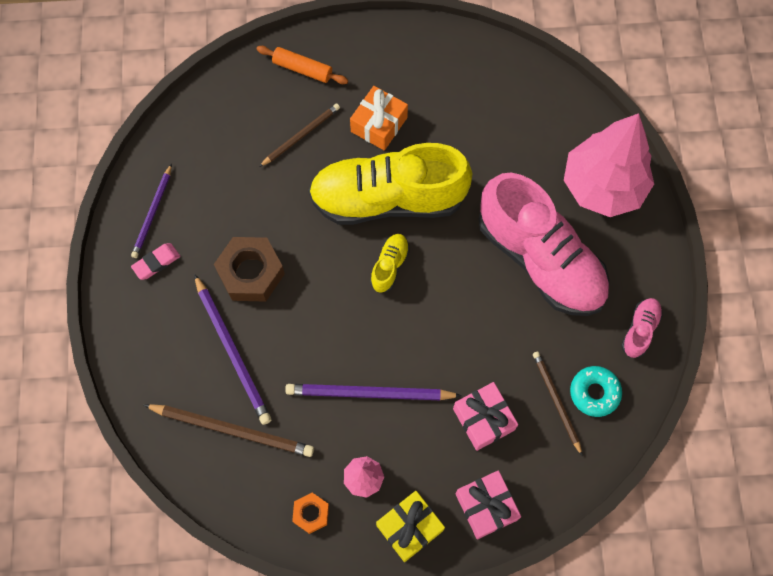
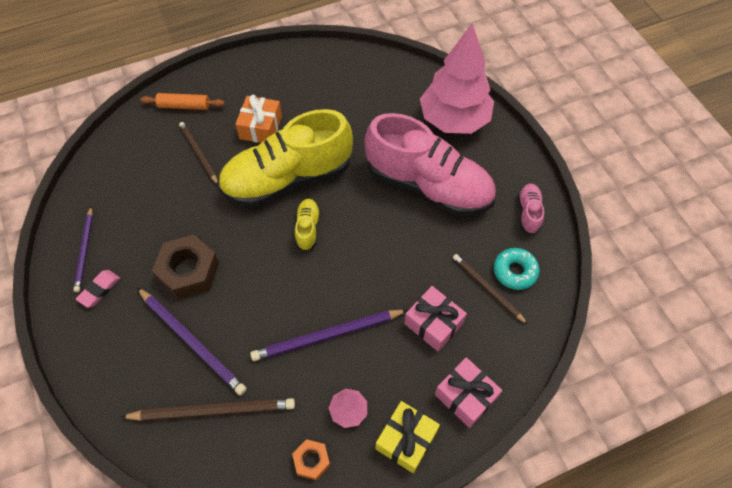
camera: 20 degrees left, 10 degrees down
brown pencil [259,103,340,167] -> brown pencil turned 60 degrees counterclockwise [179,122,218,185]

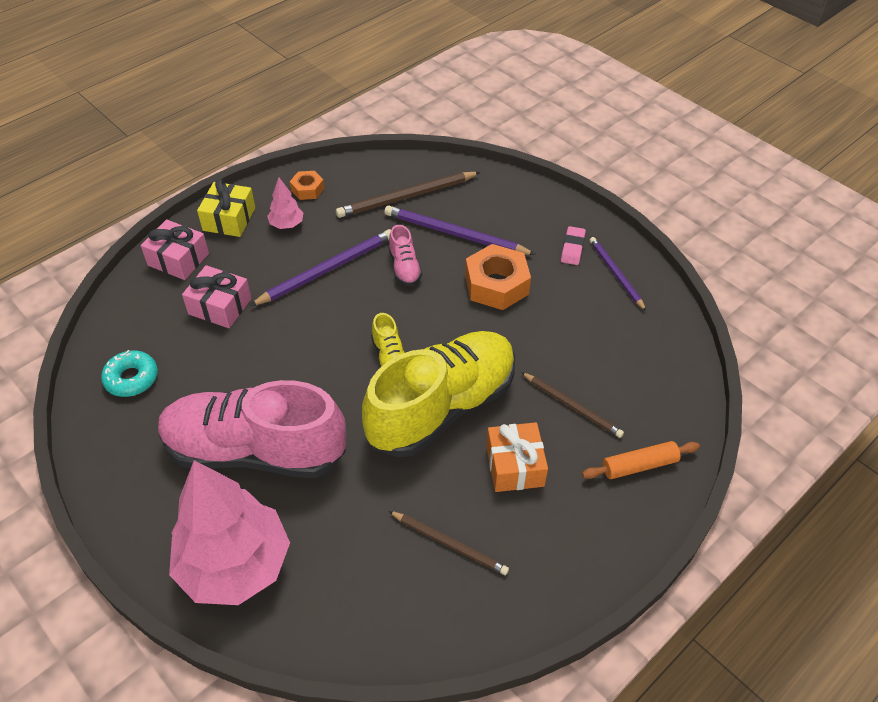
camera: 160 degrees right, 10 degrees down
brown nut [152,235,219,299] -> orange nut [465,244,531,310]
brown pencil [453,254,528,324] -> brown pencil moved to [389,511,509,575]
pink shoe [518,183,544,234] -> pink shoe moved to [388,225,422,286]

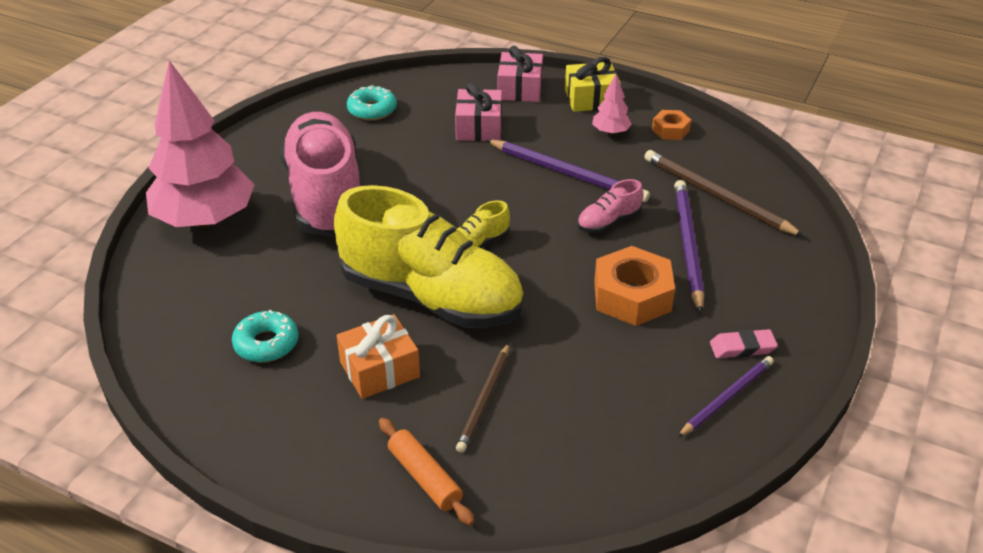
camera: 70 degrees right, 10 degrees down
brown pencil [389,511,509,575] -> turquoise donut [232,310,298,362]

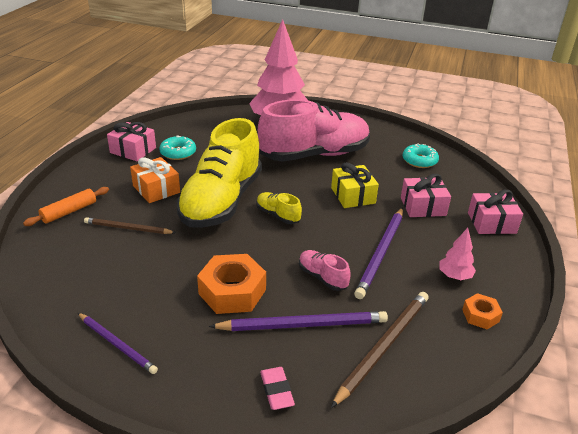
camera: 80 degrees right, 5 degrees down
yellow gift [565,57,621,112] -> yellow gift moved to [331,162,379,208]
pink eraser [710,329,778,358] -> pink eraser moved to [260,367,295,410]
none -> pink gift [107,122,156,161]

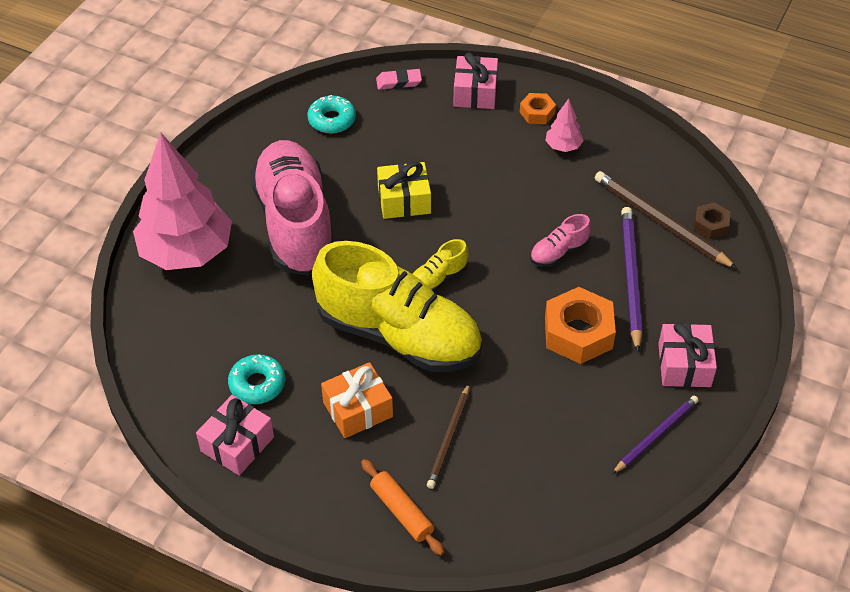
camera: 80 degrees left, 15 degrees up
pink eraser [260,367,295,410] -> pink eraser moved to [376,69,422,90]
purple pencil [354,208,403,299] -> none
pink gift [401,174,451,217] -> pink gift moved to [658,322,717,387]
orange nut [462,293,503,329] -> orange nut moved to [520,93,556,124]
none -> brown nut [694,202,730,240]

